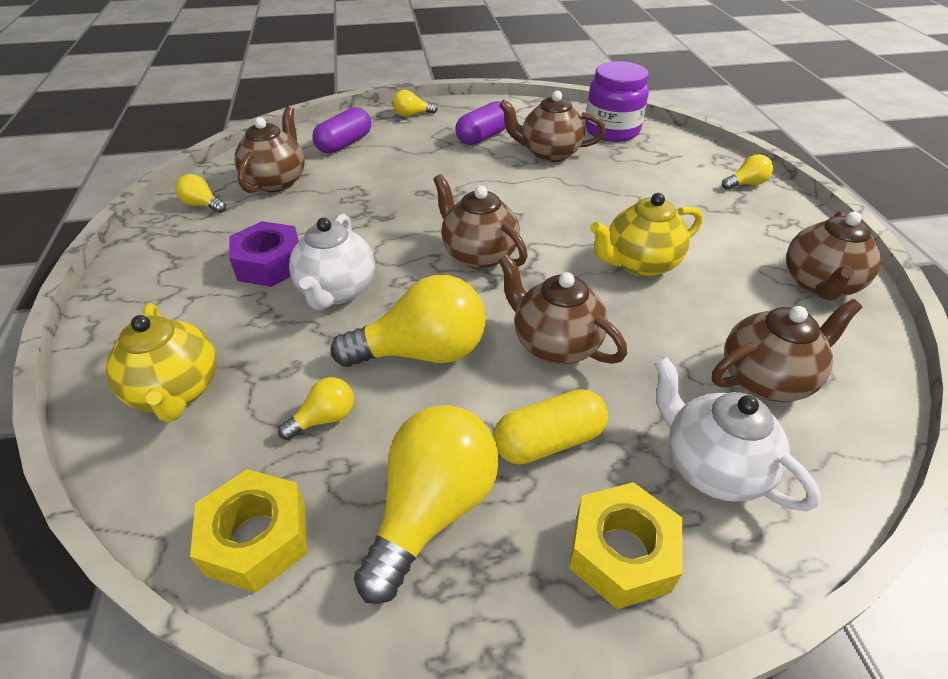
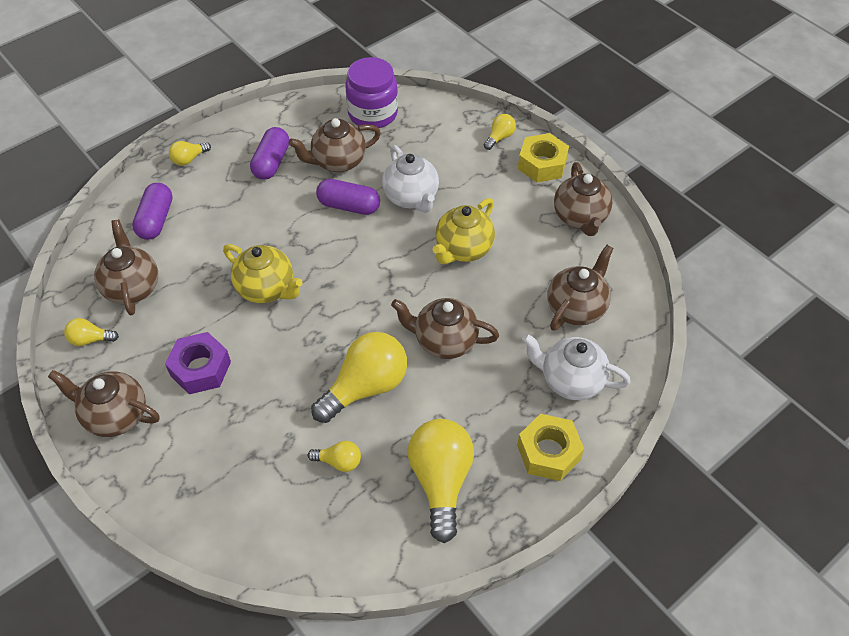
camera: 30 degrees left, 10 degrees up
yellow teapot [106,303,217,422] -> yellow teapot moved to [223,244,303,303]
yellow nut [190,469,307,593] -> yellow nut moved to [518,133,569,182]
yellow light bulb [278,377,354,440] -> yellow light bulb turned 75 degrees clockwise [308,441,361,472]
white teapot [289,214,375,310] -> white teapot moved to [382,145,439,213]
brown teapot [433,174,528,269] -> brown teapot moved to [48,370,160,437]
yellow capsule [493,389,608,465] -> none
none -> purple capsule [316,179,380,215]

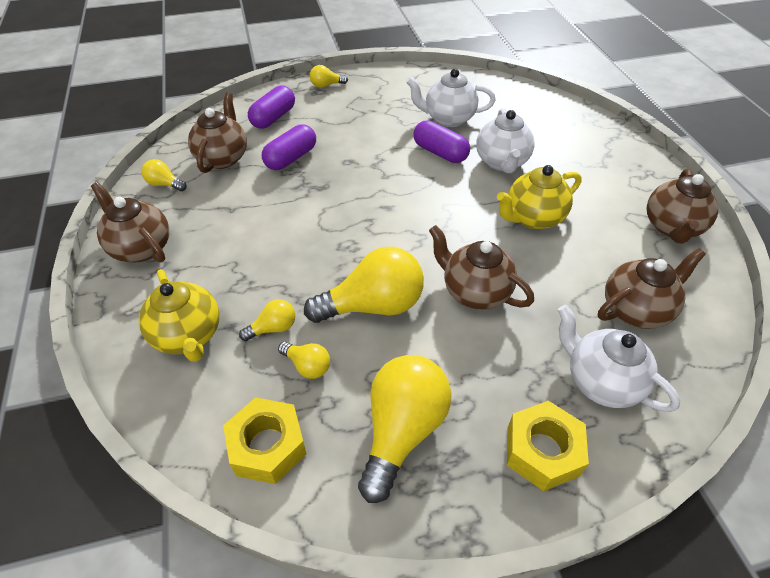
camera: 25 degrees right, 5 degrees down
purple nut [165,332,231,394] -> none
yellow teapot [223,244,303,303] -> yellow teapot moved to [139,269,219,362]
purple capsule [250,127,289,180] -> purple capsule moved to [262,124,316,170]
brown teapot [289,118,381,172] -> white teapot [406,69,496,127]
purple jar [345,57,398,128] -> none
yellow light bulb [484,114,516,150] -> yellow light bulb moved to [239,299,295,341]
yellow nut [518,133,569,182] -> yellow nut moved to [223,397,307,484]

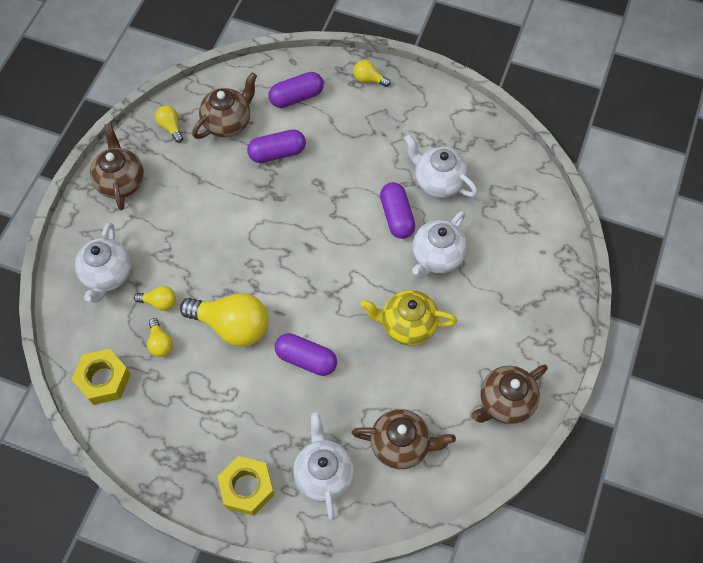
camera: 35 degrees right, 15 degrees up
yellow teapot [139,269,219,362] -> white teapot [75,222,132,303]
yellow light bulb [358,355,451,503] -> none
brown teapot [429,225,534,310] -> purple capsule [275,333,337,376]

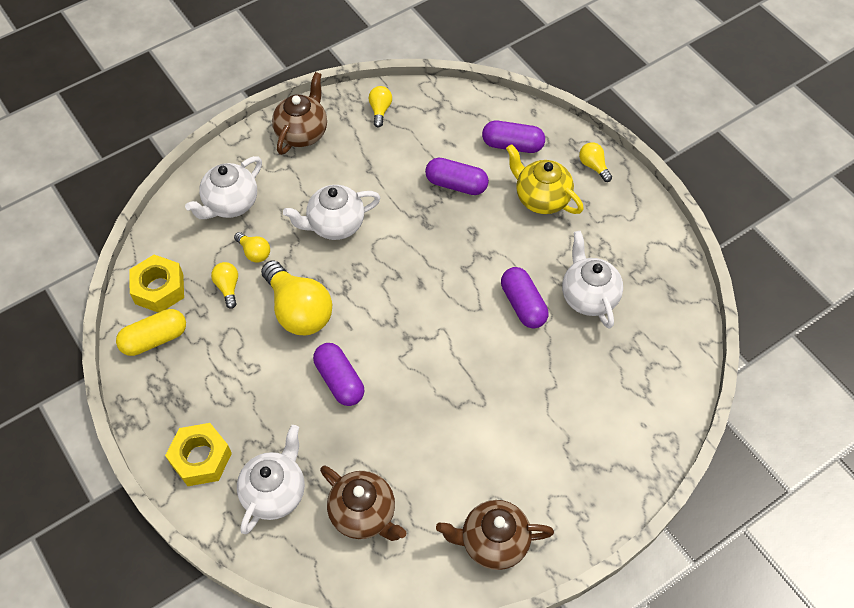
camera: 35 degrees right, 5 degrees down
yellow light bulb [147,318,173,357] -> yellow light bulb turned 150 degrees clockwise [211,262,238,309]
brown teapot [192,73,257,139] -> none
yellow teapot [361,290,457,345] -> yellow teapot moved to [506,144,584,214]
purple capsule [380,182,415,239] -> purple capsule turned 45 degrees counterclockwise [501,267,548,329]
white teapot [412,211,467,278] -> white teapot moved to [283,185,381,240]
none -> yellow capsule [116,309,186,356]

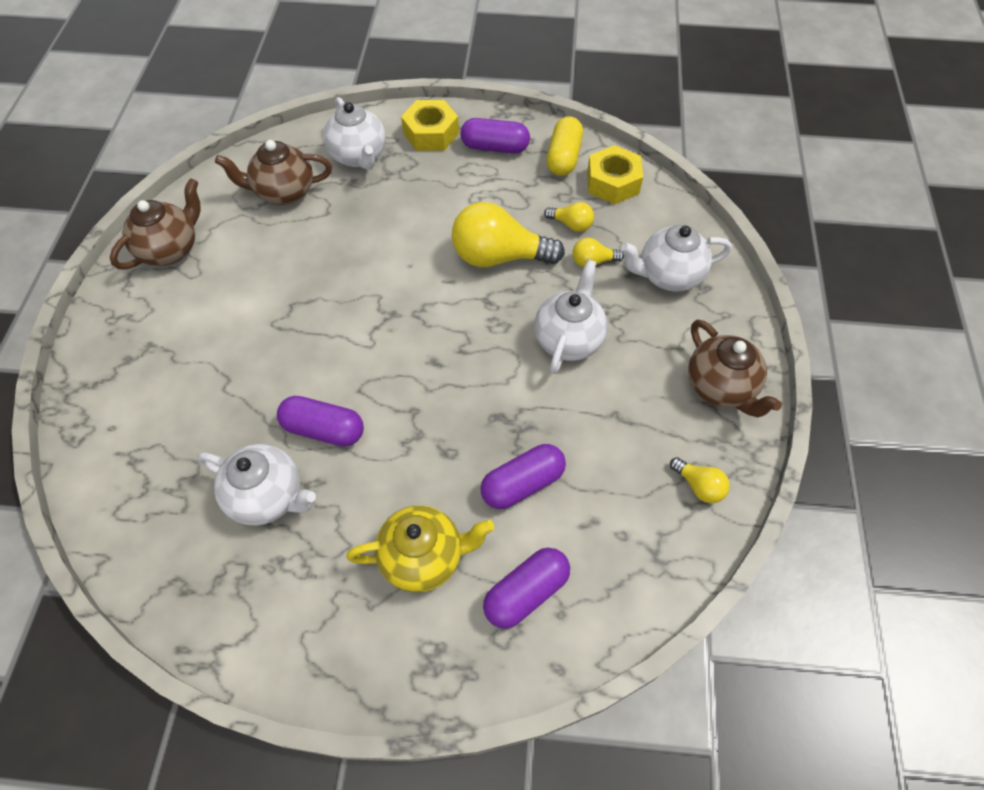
camera: 130 degrees right, 0 degrees up
white teapot [185,156,262,219] -> white teapot turned 90 degrees counterclockwise [621,225,732,292]
purple capsule [313,343,364,406] -> purple capsule moved to [461,118,530,154]
yellow light bulb [579,142,612,182] -> none

